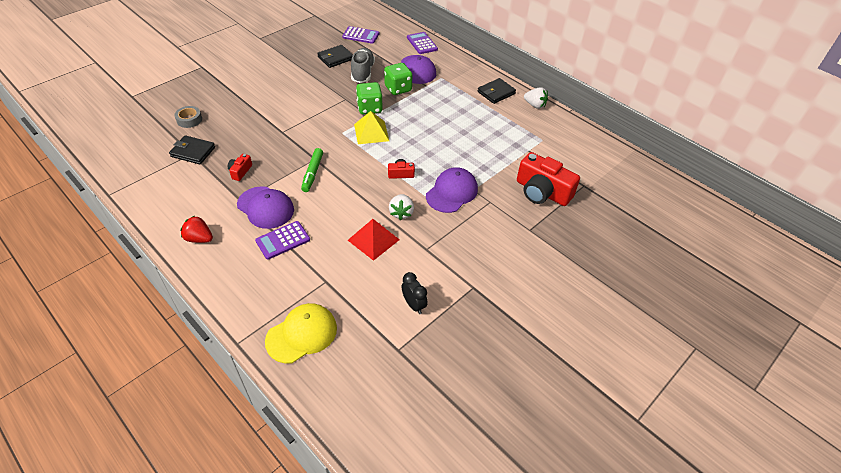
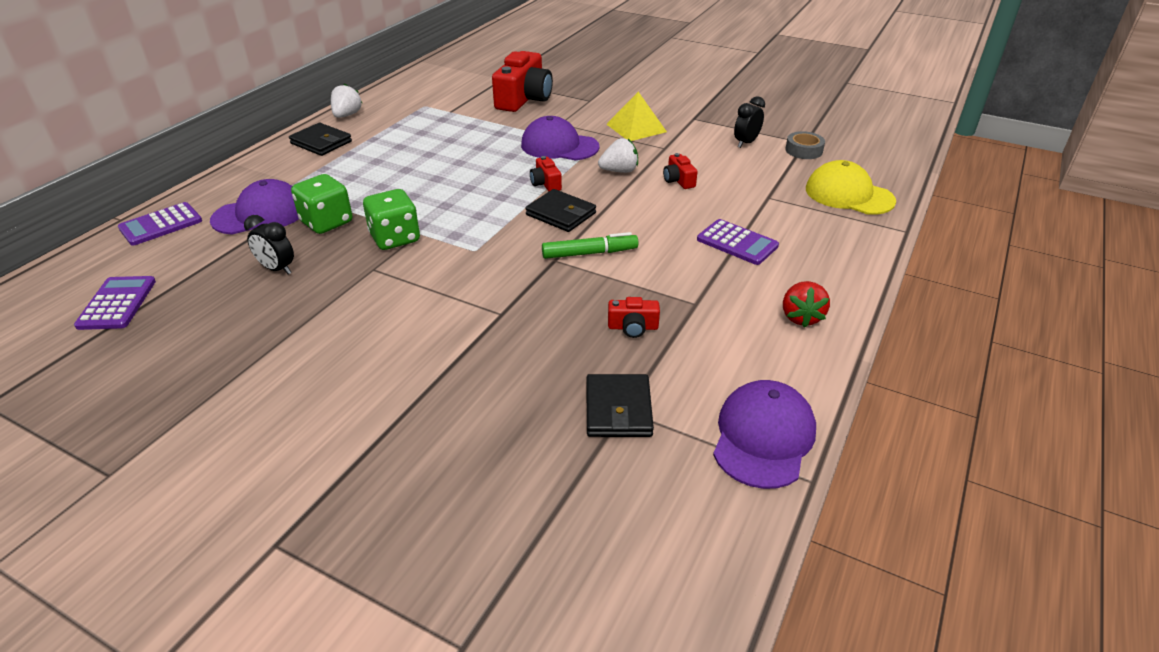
camera: 105 degrees left, 10 degrees down
grey tape [174,106,202,128] -> grey tape moved to [785,131,825,159]
purple cap [237,186,294,229] -> purple cap moved to [713,380,816,489]
black wallet [317,45,353,68] -> black wallet moved to [525,189,596,232]
red pyramid [348,219,400,261] -> red camera [663,153,698,189]
grey shoe [351,48,375,83] -> black clock [244,215,294,274]
yellow pyramid [354,111,389,144] -> yellow pyramid moved to [606,92,667,141]

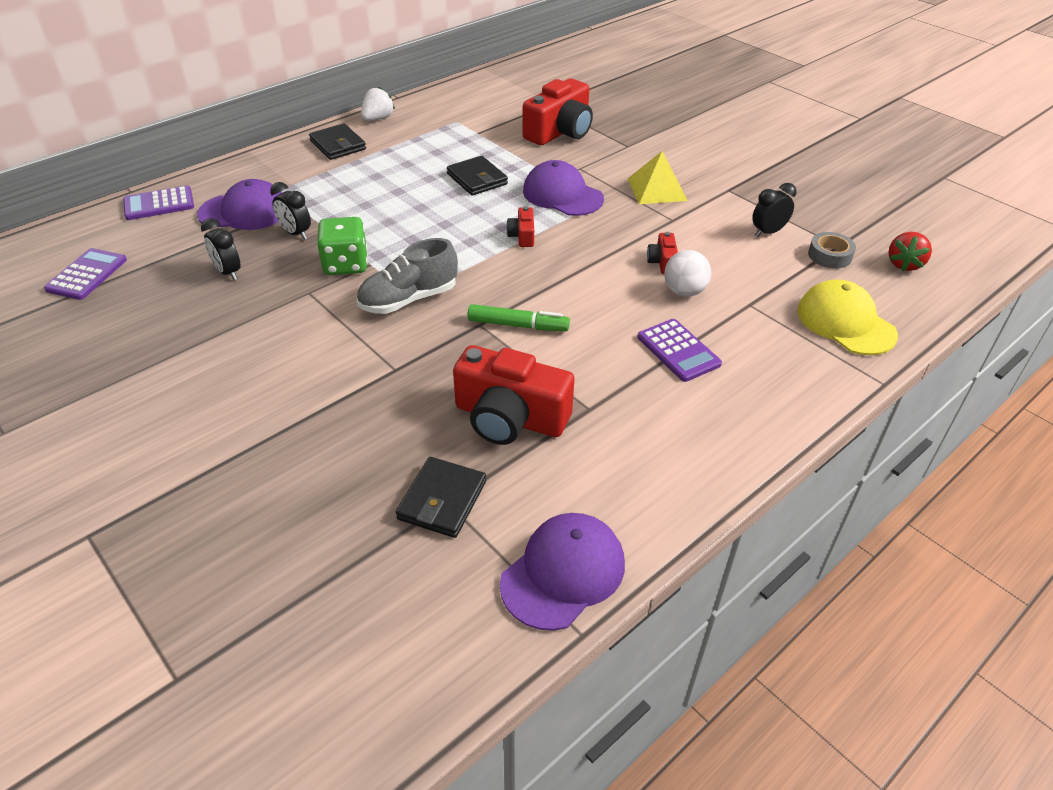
camera: 20 degrees right, 5 degrees up
green dice [291,174,353,234] -> black clock [270,182,311,240]
black wallet [525,189,596,232] -> black wallet moved to [447,156,508,196]
white strawberry [598,138,638,173] -> none
red camera [608,297,660,338] -> red camera [453,345,575,445], size x2.17
red strawberry [783,281,830,328] -> red strawberry moved to [888,232,932,271]
none -> grey shoe [357,238,458,314]
none -> white ball [664,250,711,297]

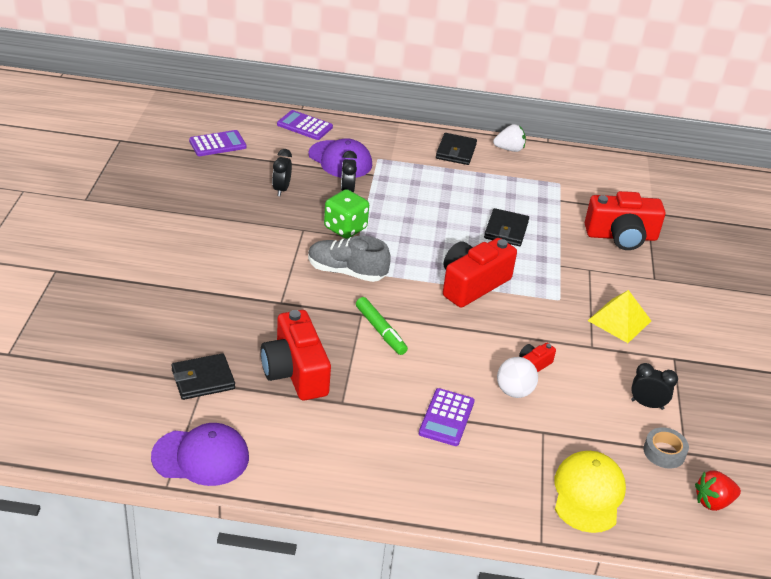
camera: 45 degrees right, 5 degrees down
red camera [506,206,534,247] -> red camera [443,238,517,308], size x2.17
purple cap [523,160,604,216] -> none

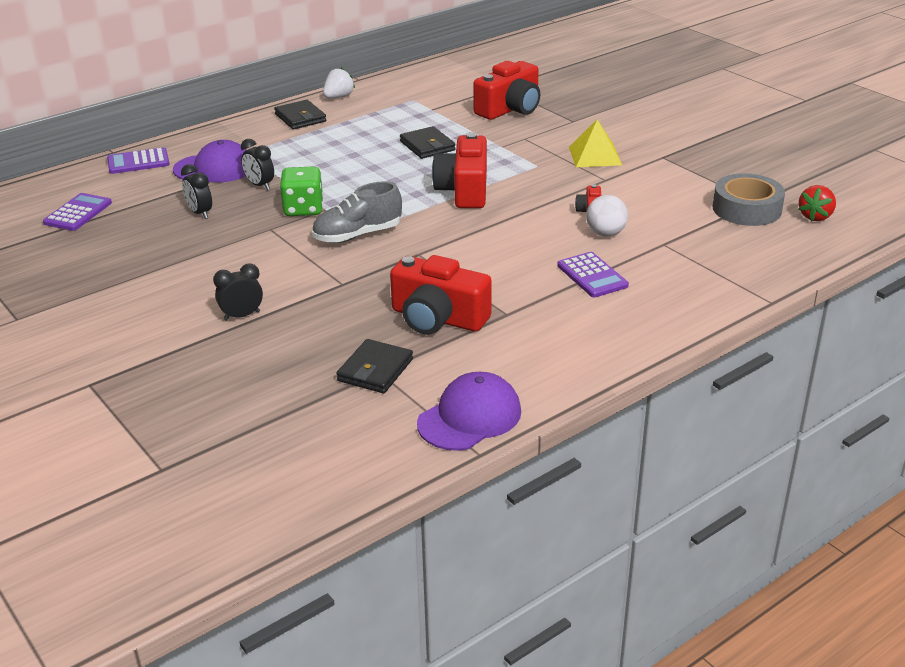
camera: 40 degrees left, 5 degrees down
green marker [356,297,408,355] -> none
yellow cap [554,451,626,533] -> none
black clock [631,363,678,410] -> black clock moved to [213,263,263,321]
grey tape [643,427,689,469] -> grey tape [713,173,785,226], size x1.72

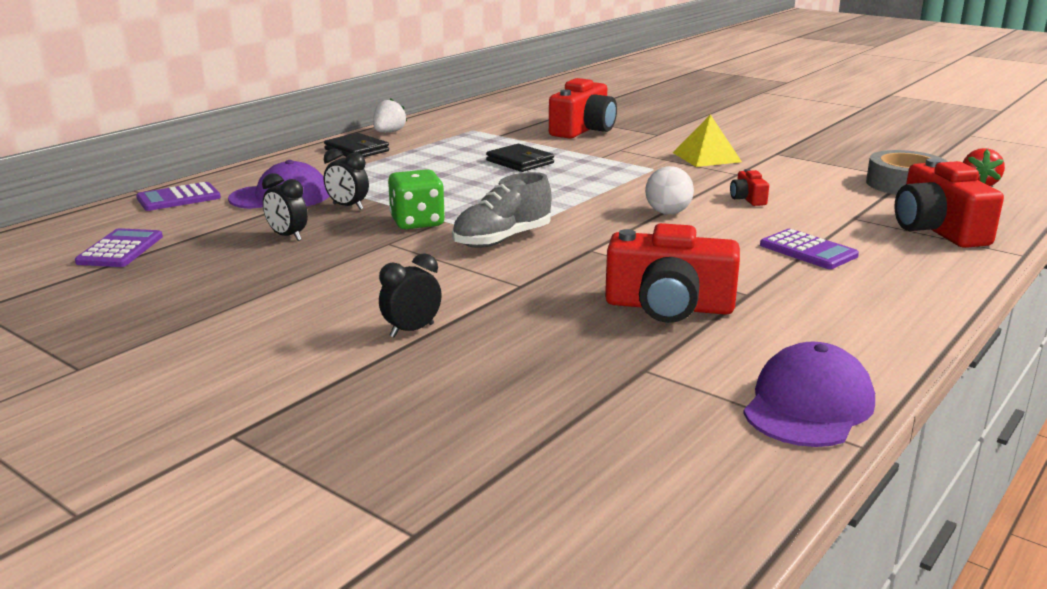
camera: 15 degrees left, 10 degrees down
black wallet [336,339,413,393] -> none
red camera [432,133,487,208] -> red camera moved to [894,158,1004,248]
white ball [586,195,628,237] -> white ball moved to [645,166,694,215]

